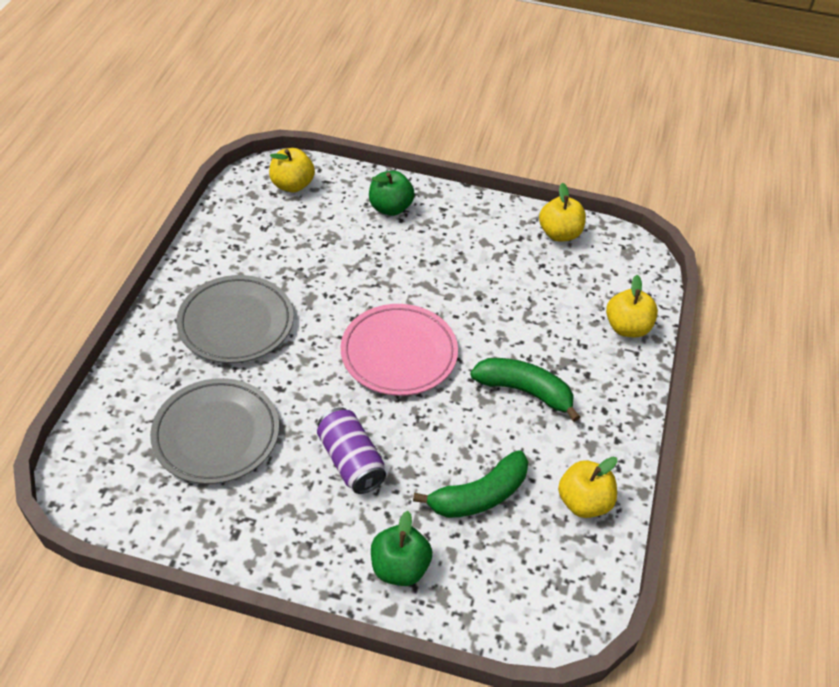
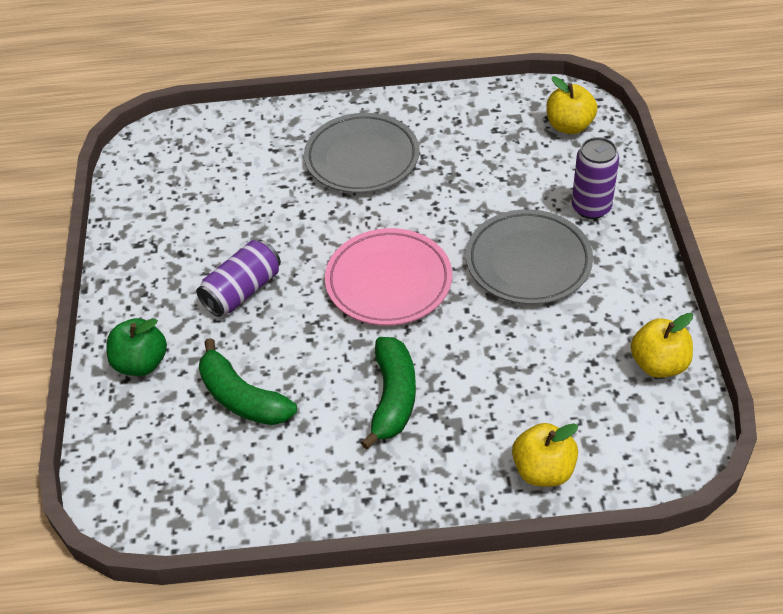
camera: 75 degrees right, 0 degrees up
grey plate [150,378,279,484] -> grey plate moved to [466,209,593,304]
green apple [369,171,415,216] -> purple can [572,137,619,219]
yellow apple [558,457,617,518] -> none

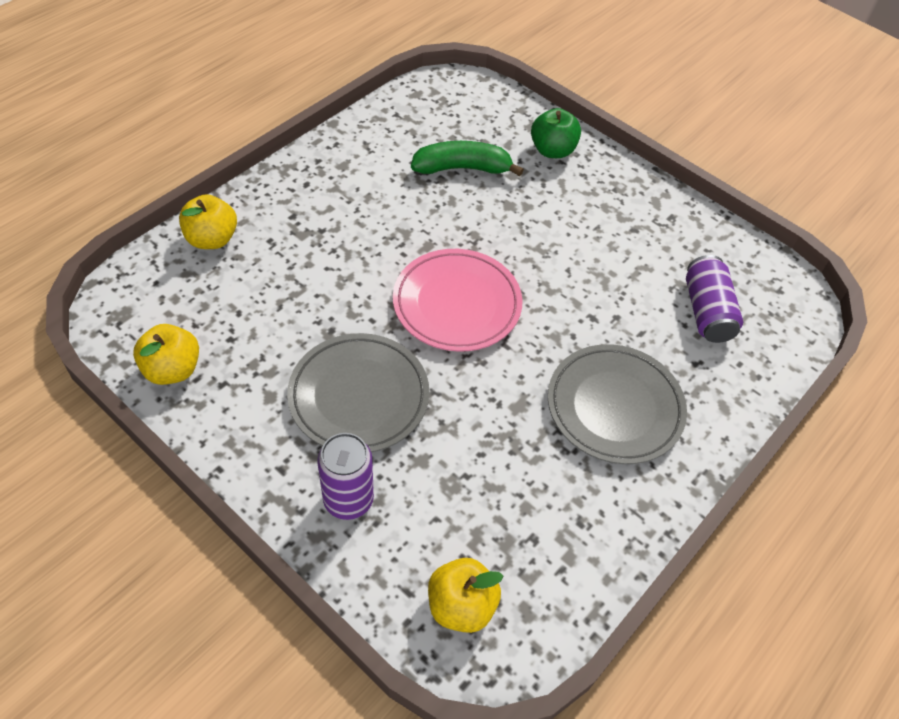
camera: 130 degrees right, 5 degrees up
purple can [196,240,281,317] -> purple can moved to [686,255,743,343]
green banana [360,337,416,450] -> none

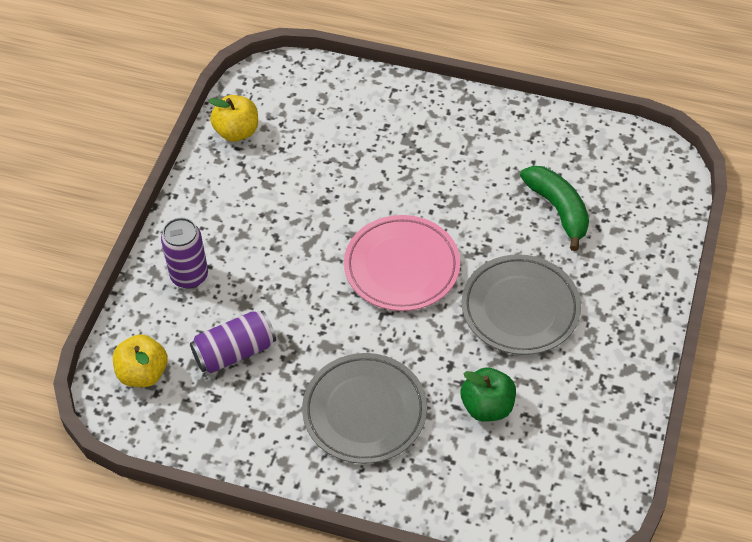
camera: 70 degrees right, 0 degrees up
yellow apple [179,194,237,249] -> none
grey plate [287,333,429,452] -> grey plate moved to [462,254,581,355]
green apple [531,108,581,158] -> green apple moved to [461,367,516,422]
purple can [686,255,743,343] -> purple can moved to [190,310,276,373]

